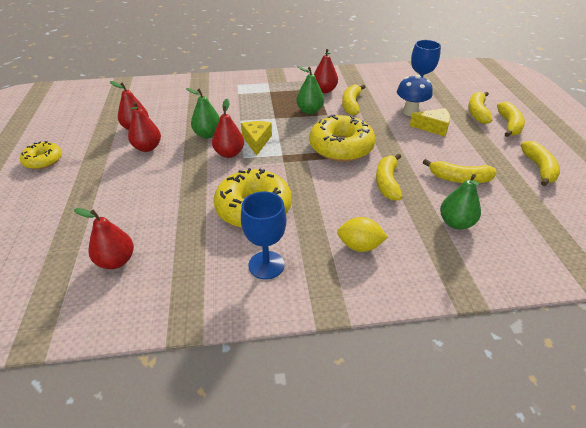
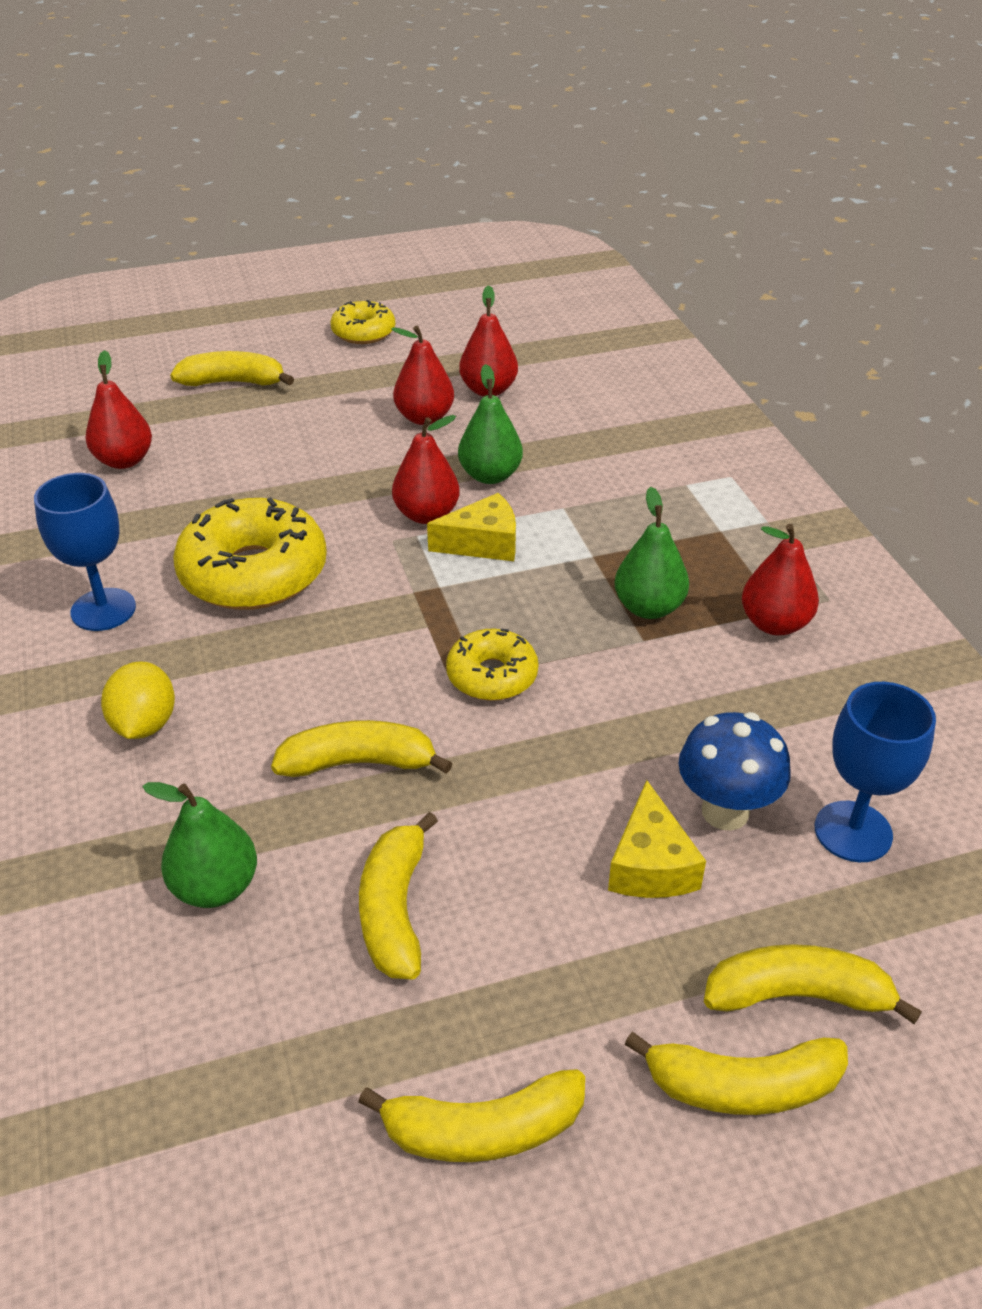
camera: 80 degrees right, 0 degrees up
yellow donut [309,114,375,162] -> yellow donut [446,629,538,701], size x0.56
yellow banana [342,84,365,116] -> yellow banana moved to [170,351,294,386]

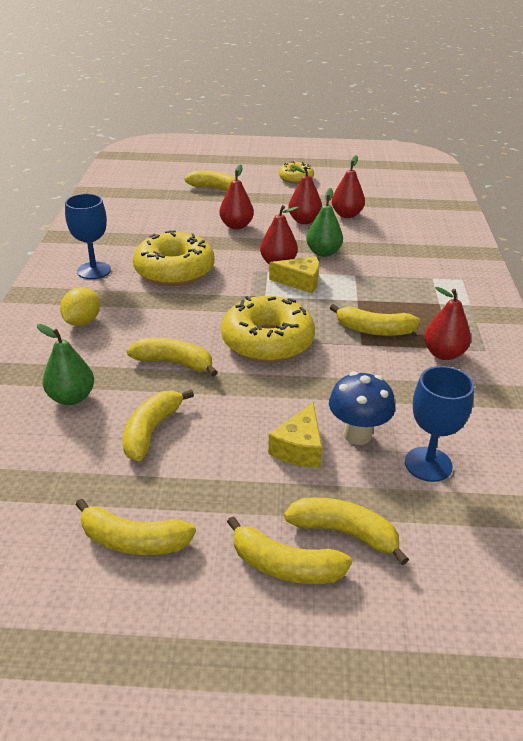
camera: 20 degrees right, 5 degrees down
red pear [85,350,152,469] -> red pear moved to [219,164,254,229]
yellow donut [446,629,538,701] -> yellow donut [221,296,315,363], size x1.78
green pear [615,487,689,619] -> yellow banana [330,304,420,336]

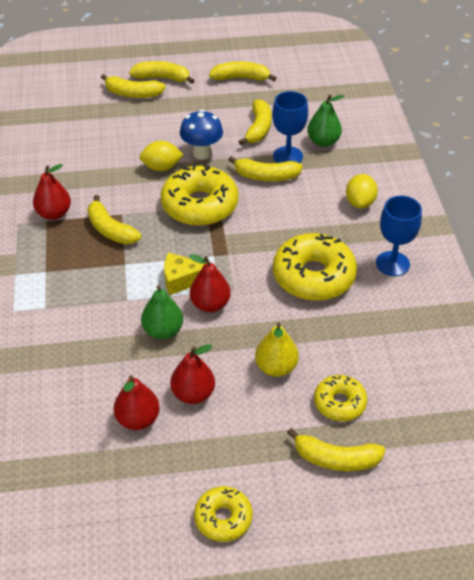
camera: 170 degrees right, 10 degrees up
red pear [219,164,254,229] -> yellow pear [255,322,299,377]
yellow cheese [268,402,322,467] -> none
blue mushroom [329,371,395,445] -> blue mushroom moved to [180,109,223,160]
yellow banana [330,304,420,336] -> yellow banana turned 135 degrees counterclockwise [88,195,141,244]
blue goblet [405,366,474,482] -> blue goblet moved to [272,91,308,163]
none -> yellow lemon [139,141,184,171]
none -> yellow donut [314,375,367,421]

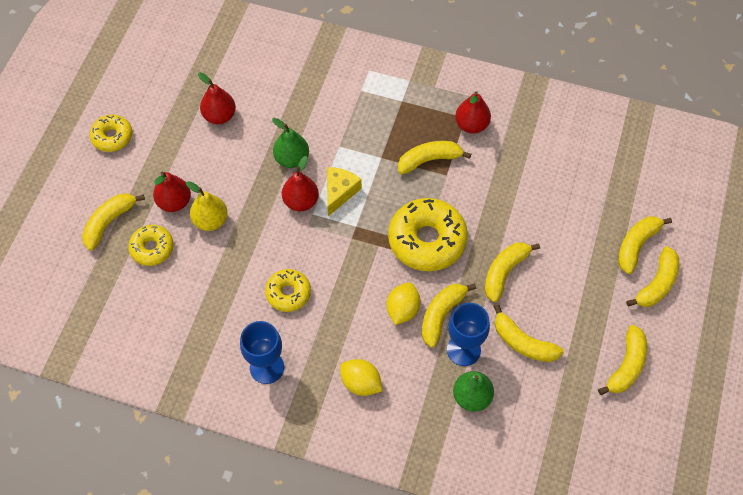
camera: 115 degrees right, 15 degrees up
yellow lemon [139,141,184,171] -> yellow lemon moved to [387,282,420,325]
red pear [170,344,215,404] -> red pear moved to [153,171,191,212]
blue mushroom [180,109,223,160] -> yellow banana [484,242,540,302]
yellow donut [273,233,357,301] -> yellow donut [265,269,311,312], size x0.56

